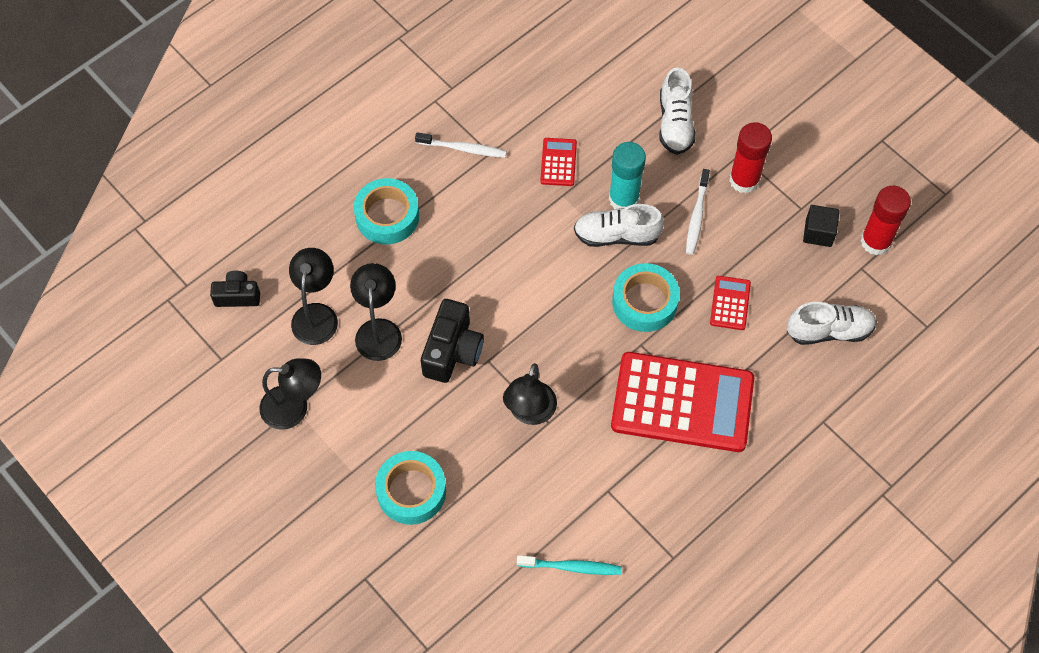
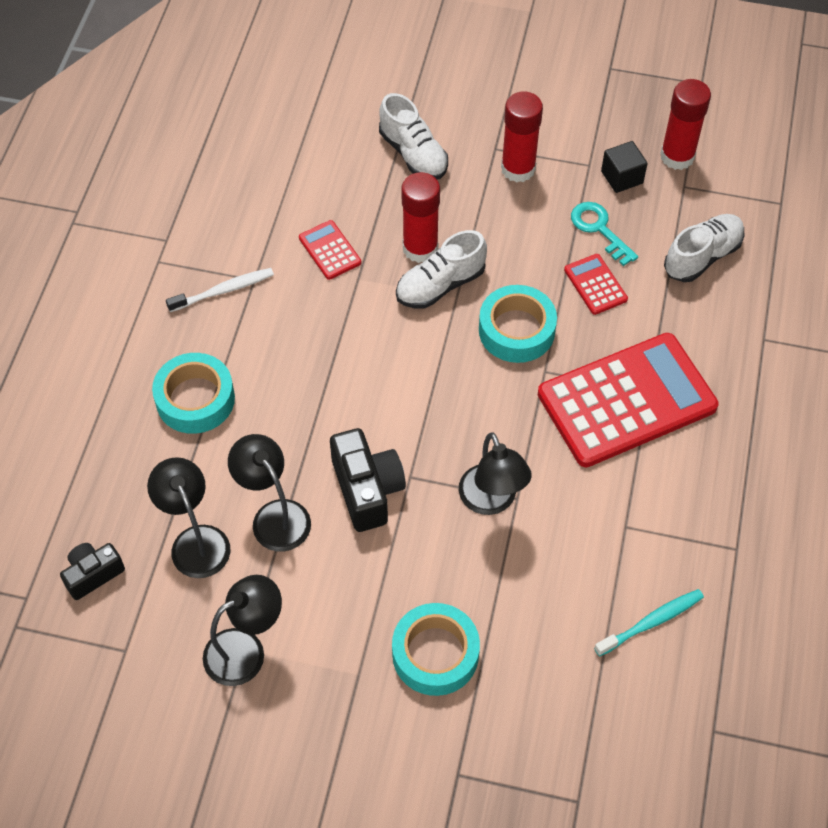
camera: 35 degrees left, 5 degrees down
turquoise glue stick [609,142,646,209] -> red glue stick [402,172,440,263]
white toothbrush [686,169,710,255] -> none
none -> turquoise key [571,202,638,266]

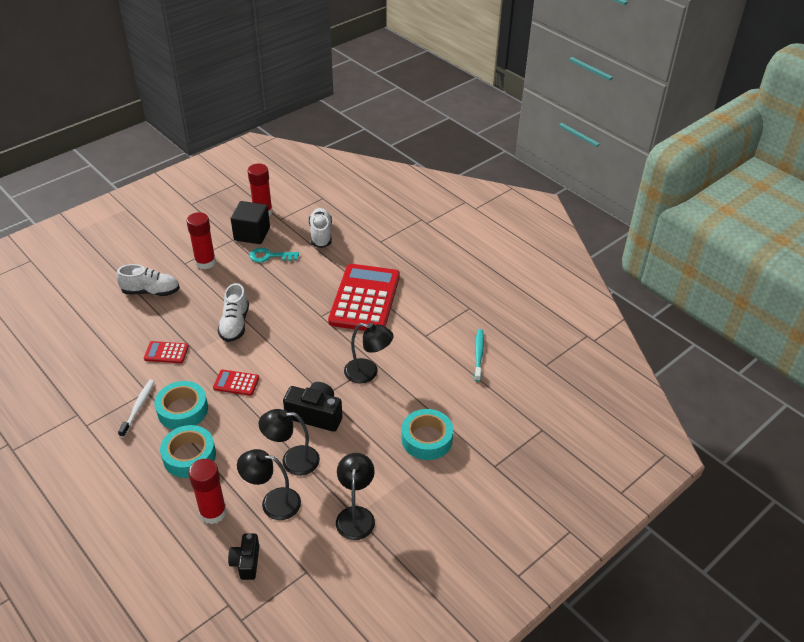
camera: 55 degrees left, 15 degrees down
red glue stick [402,172,440,263] -> red glue stick moved to [188,459,227,524]
turquoise tape [479,285,557,363] -> turquoise tape moved to [154,381,208,430]
red calculator [564,254,628,315] -> red calculator moved to [213,370,259,396]
black cube [601,141,648,193] -> black cube [231,201,270,244], size x1.58

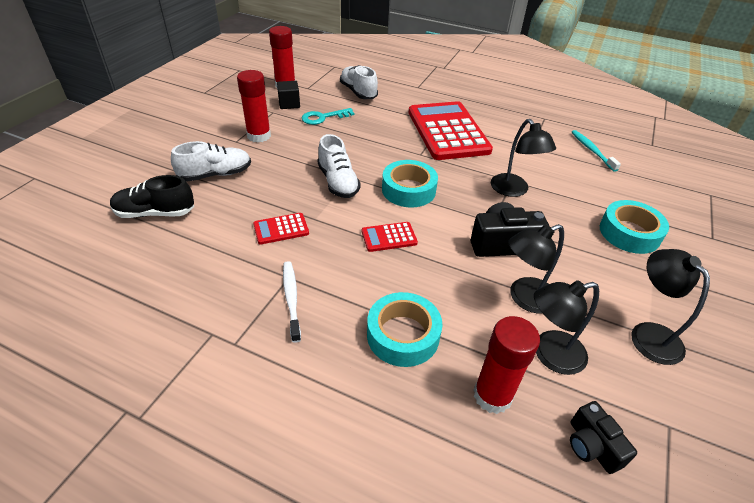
camera: 25 degrees left, 0 degrees up
turquoise tape [154,381,208,430] -> turquoise tape moved to [382,160,438,207]
black cube [231,201,270,244] -> black cube [277,81,300,109], size x0.63
black lamp [344,323,394,384] -> black lamp turned 75 degrees clockwise [491,119,556,197]
none -> black shoe [110,175,194,218]

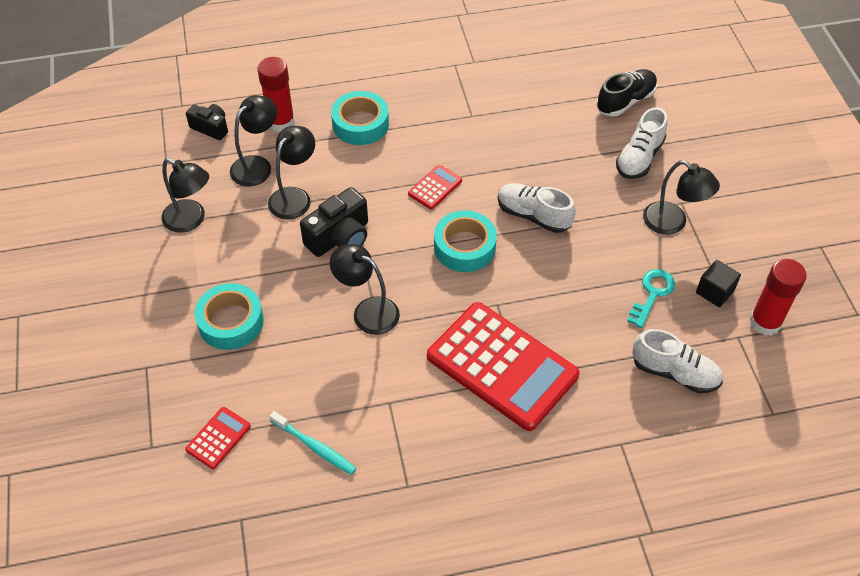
camera: 145 degrees right, 10 degrees up
red glue stick [237,70,271,143] -> black lamp [643,160,720,235]
red calculator [253,213,309,245] -> red calculator moved to [185,407,251,469]
white toothbrush [283,261,301,343] -> none

